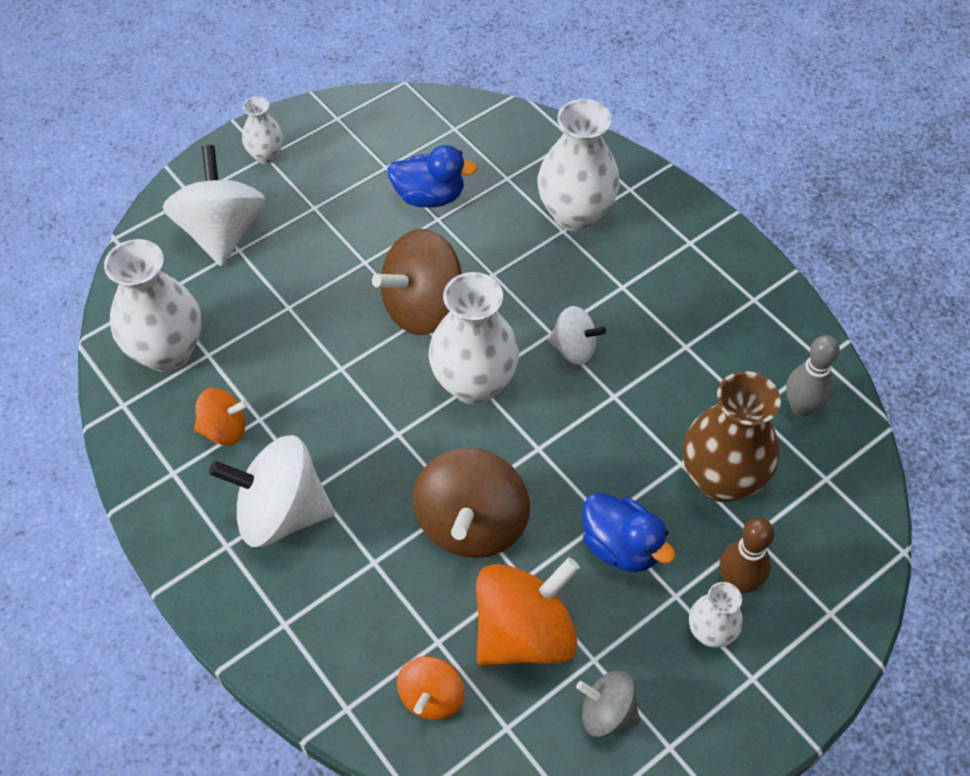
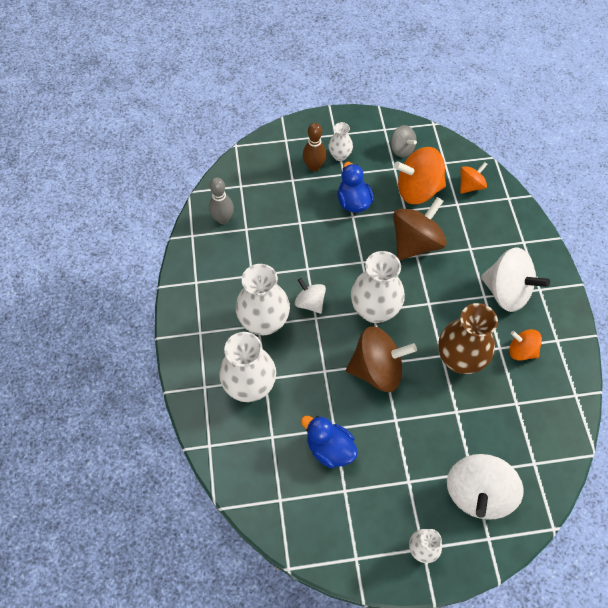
camera: 150 degrees left, 5 degrees up
white vase [104,239,201,372] -> white vase moved to [236,264,290,335]
brown vase [683,371,781,502] -> brown vase moved to [438,303,498,374]

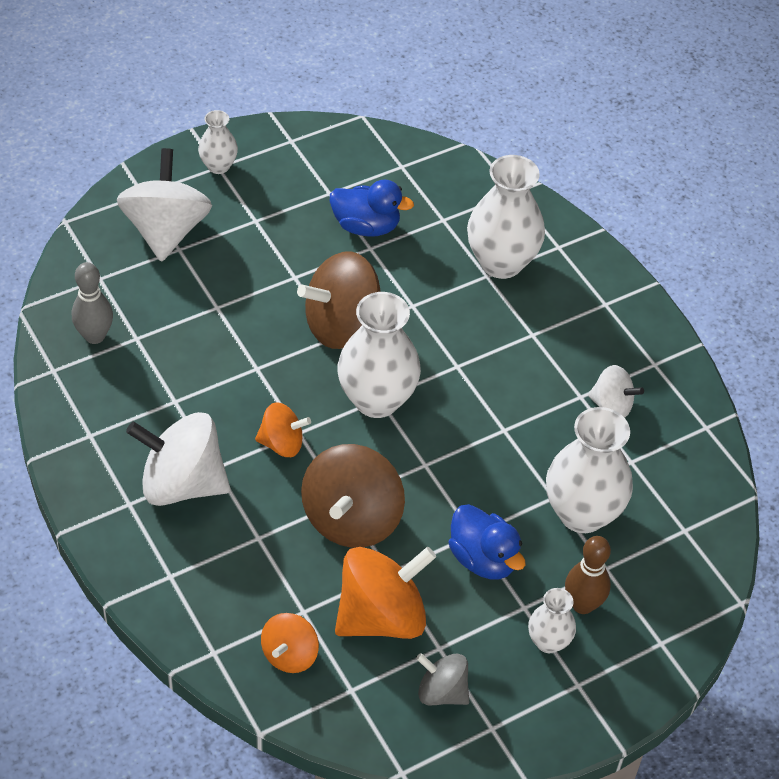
camera: 155 degrees right, 10 degrees down
grey bowling pin [209,177,234,224] -> grey bowling pin moved to [72,262,113,344]
white vase [236,264,290,335] -> white vase moved to [546,407,633,533]
white spinning top [295,278,326,314] -> white spinning top moved to [588,365,644,418]
brown vase [438,303,498,374] -> none
orange spinning top [509,329,542,361] -> orange spinning top moved to [255,402,311,457]

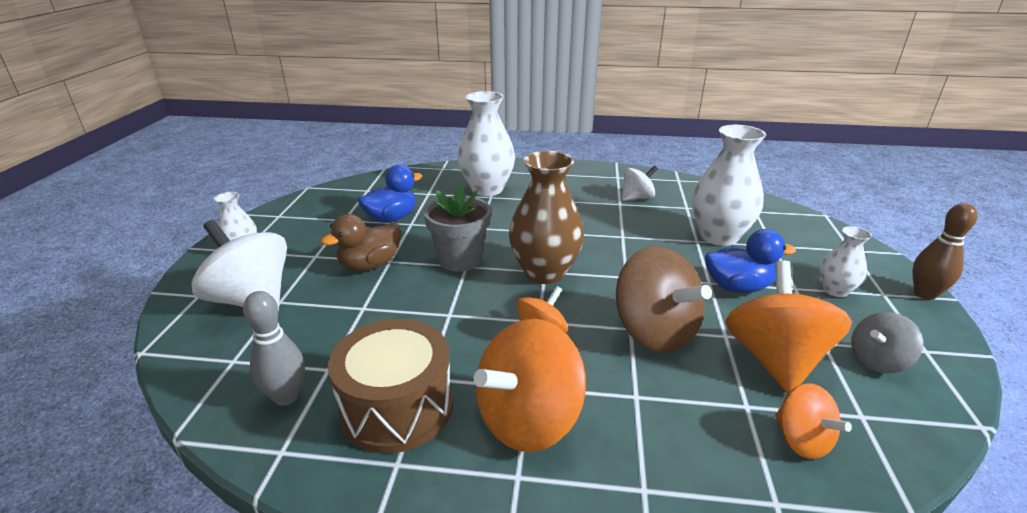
camera: 50 degrees left, 20 degrees down
white spinning top [126,412,230,506] -> orange spinning top [474,319,586,452]
brown spinning top [297,251,380,349] -> grey flower pot [424,185,491,272]
white vase [337,292,421,418] -> brown vase [509,151,584,284]
brown bowling pin [565,536,611,614] -> brown bowling pin moved to [912,203,978,300]
none -> brown duck [321,214,401,271]
none -> brown drum [328,319,453,453]

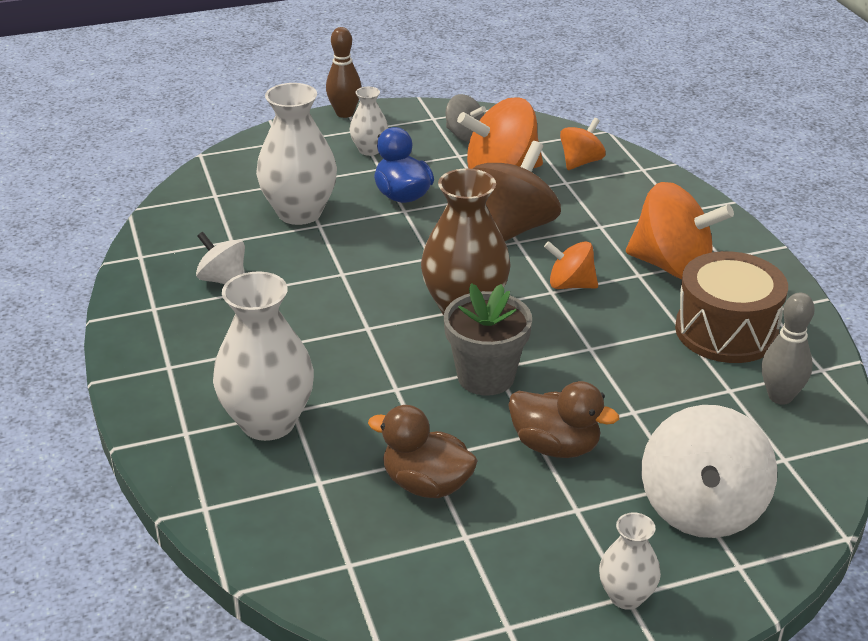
camera: 115 degrees left, 5 degrees up
blue duck [358,165,422,223] -> brown duck [368,405,478,498]

